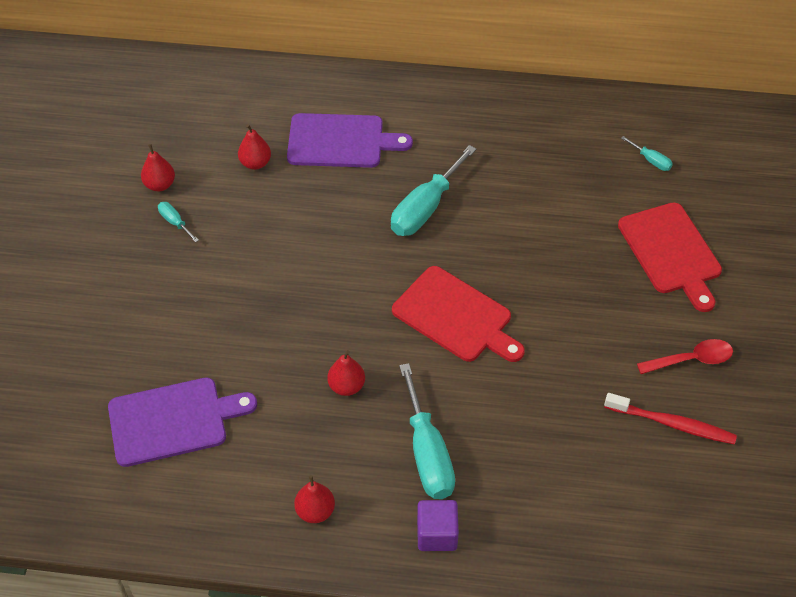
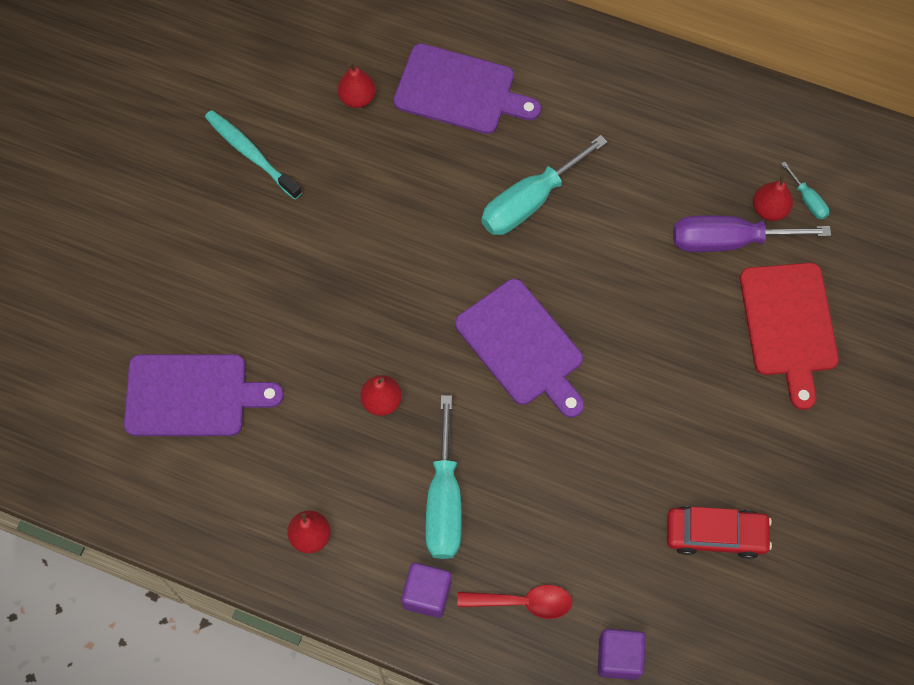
camera: 15 degrees right, 15 degrees up
red pear [141,144,175,191] -> red pear moved to [753,175,793,221]
turquoise screwdriver [158,202,199,242] -> turquoise toothbrush [205,110,302,200]
red cutting board [392,266,525,362] -> purple cutting board [455,279,584,418]
red toothbrush [604,393,737,444] -> red car [667,506,772,559]
red spoon [637,339,733,374] -> red spoon moved to [458,585,573,619]
none -> purple cube [598,629,645,680]
none -> purple screwdriver [673,215,831,252]

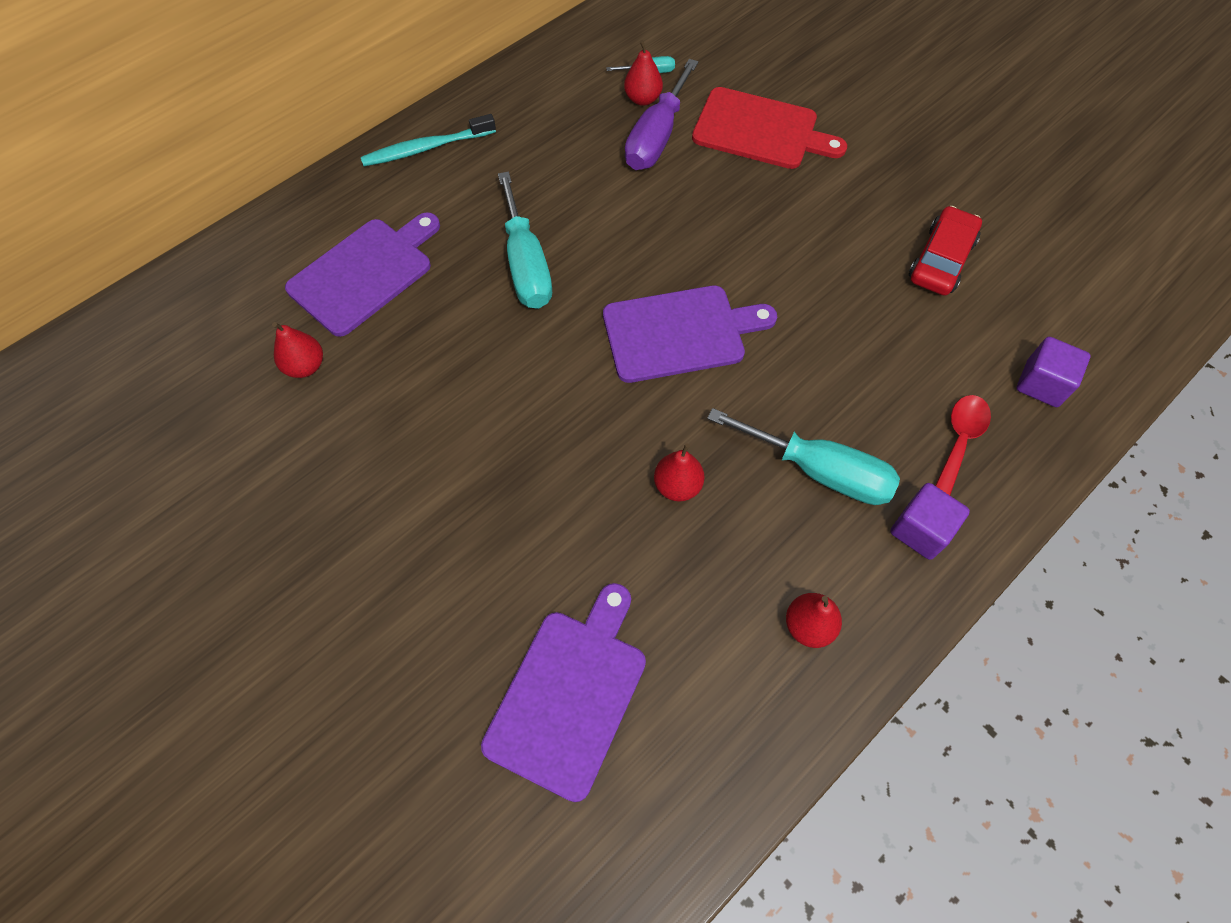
camera: 65 degrees left, 5 degrees down
turquoise toothbrush [205,110,302,200] -> turquoise toothbrush moved to [361,114,496,166]

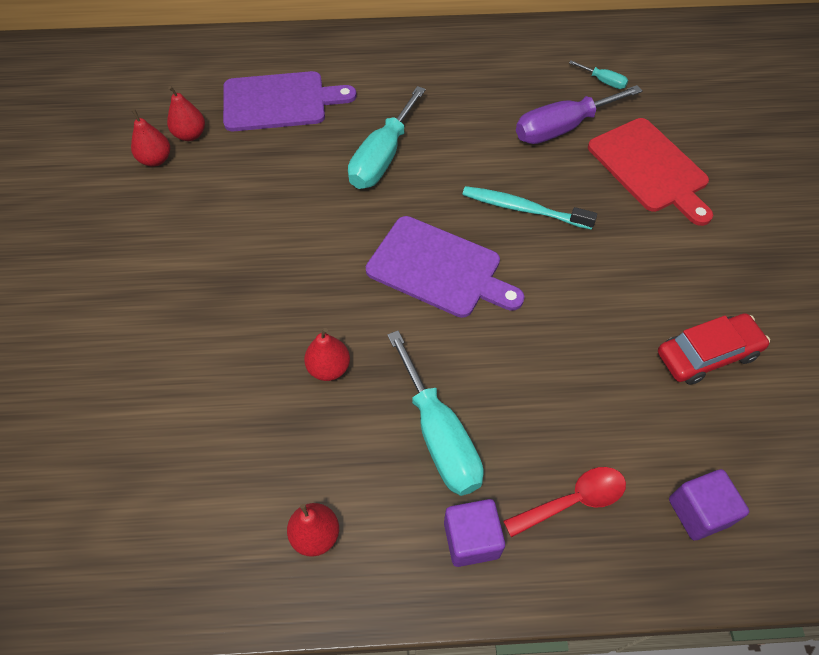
camera: 40 degrees right, 5 degrees down
turquoise toothbrush [361,114,496,166] -> turquoise toothbrush moved to [462,186,597,230]
purple cutting board [481,583,646,802] -> none
red pear [624,40,663,106] -> red pear moved to [131,109,170,167]

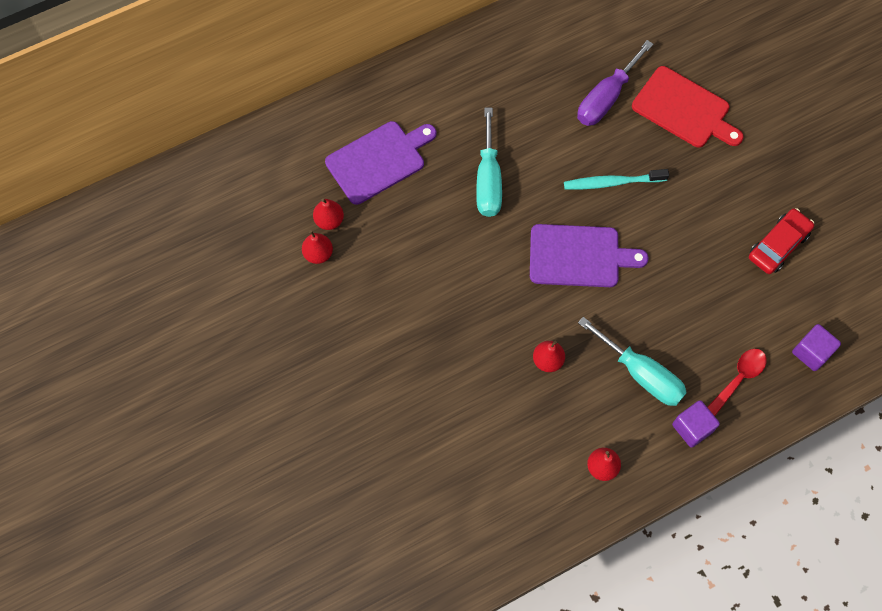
camera: 25 degrees left, 10 degrees up
turquoise screwdriver [569,61,628,89] -> none

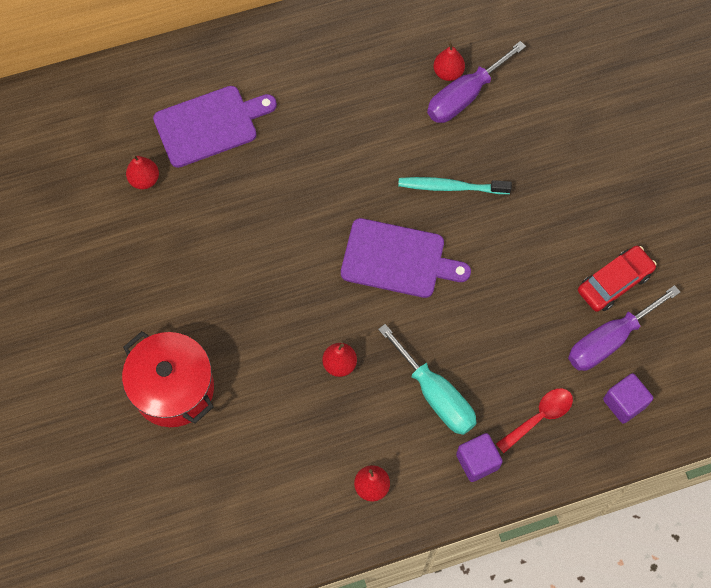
camera: 10 degrees right, 0 degrees up
red pear [302,230,333,264] -> red pear moved to [433,42,465,81]
turquoise screwdriver [476,108,502,217] -> none
red cutting board [632,66,744,147] -> none
none -> red pot [122,331,214,427]
none -> purple screwdriver [568,285,680,371]

